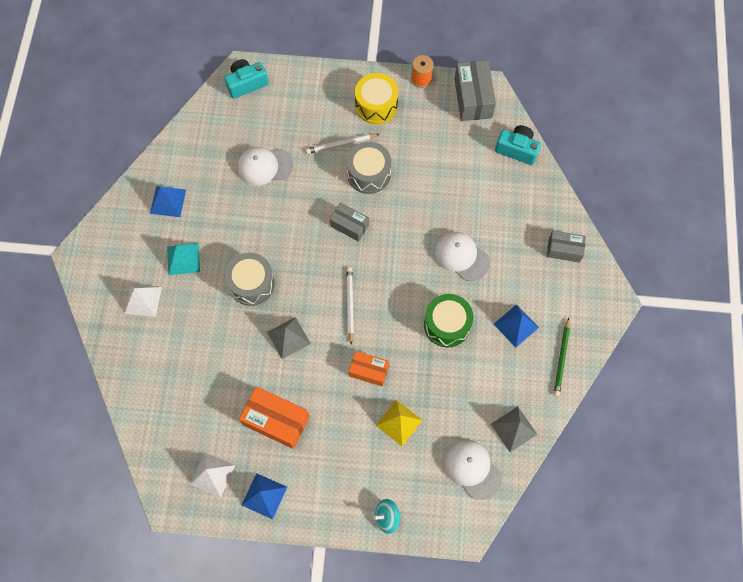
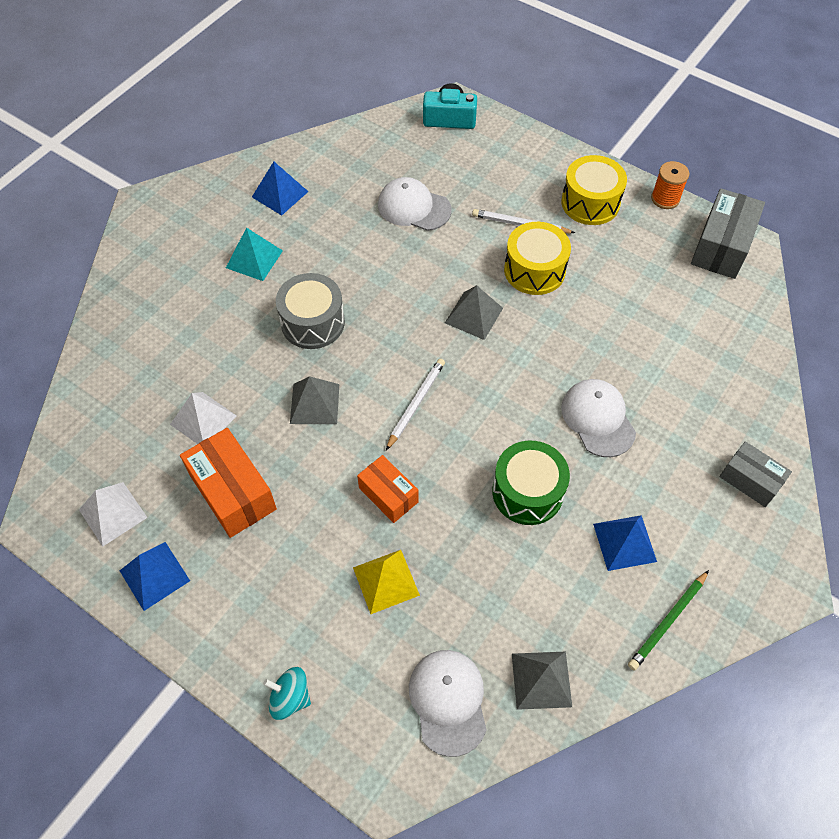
camera: 30 degrees right, 10 degrees down
white pyramid [124,284,162,317] -> white pyramid moved to [170,392,237,444]
grey box [330,202,369,242] -> grey pyramid [445,285,503,340]
grey drum [347,142,391,194] -> yellow drum [504,222,571,295]
turquoise camera [495,125,541,165] -> none

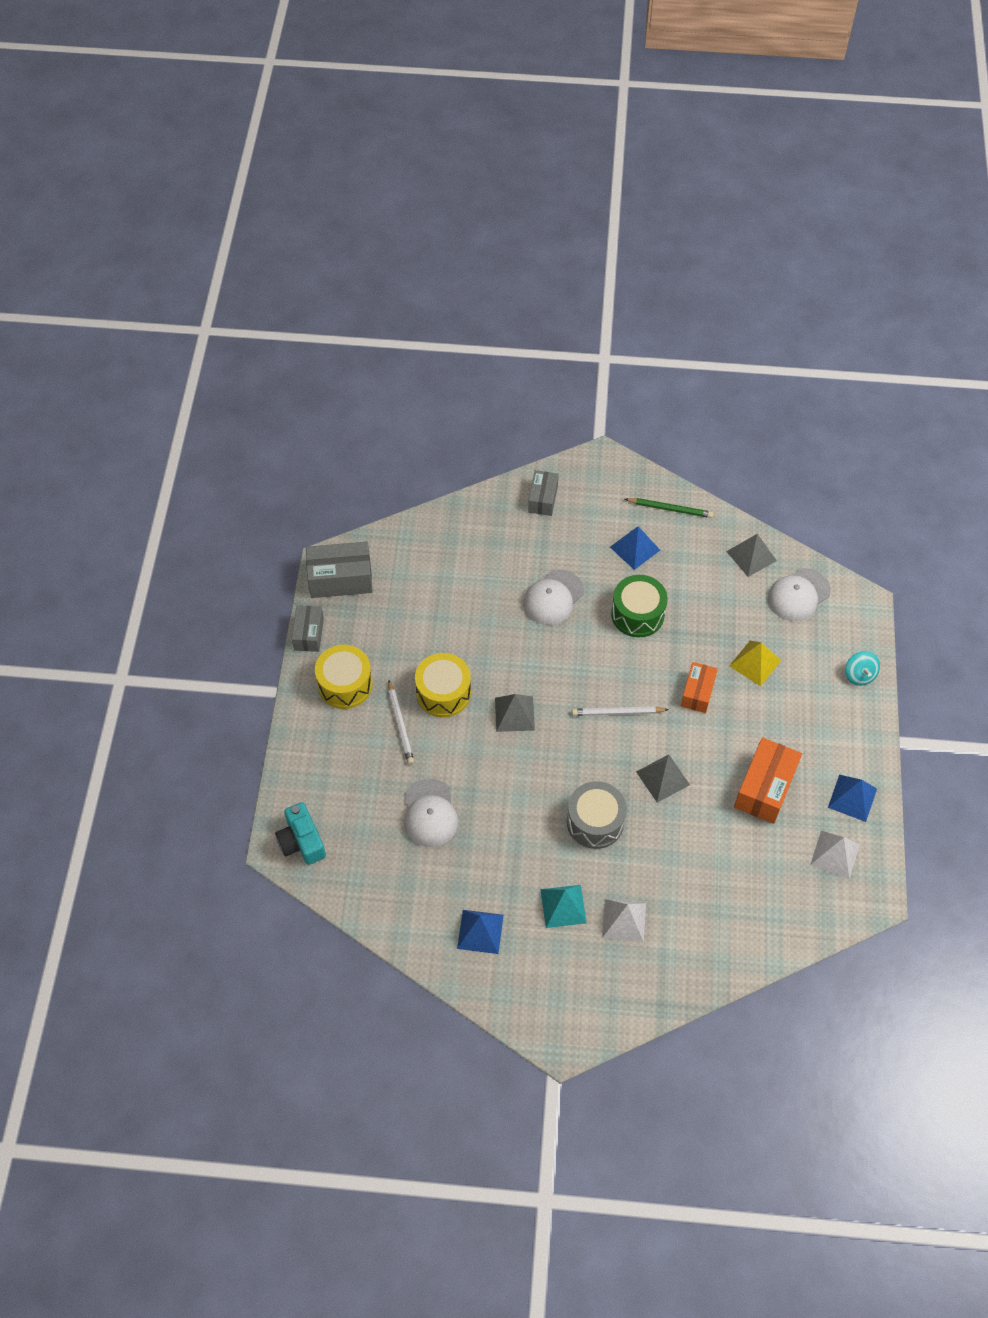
camera: 120 degrees left, 0 degrees up
white pyramid [170,392,237,444] -> white pyramid moved to [602,899,646,942]
orange spool [651,161,690,209] -> grey box [292,605,324,652]

